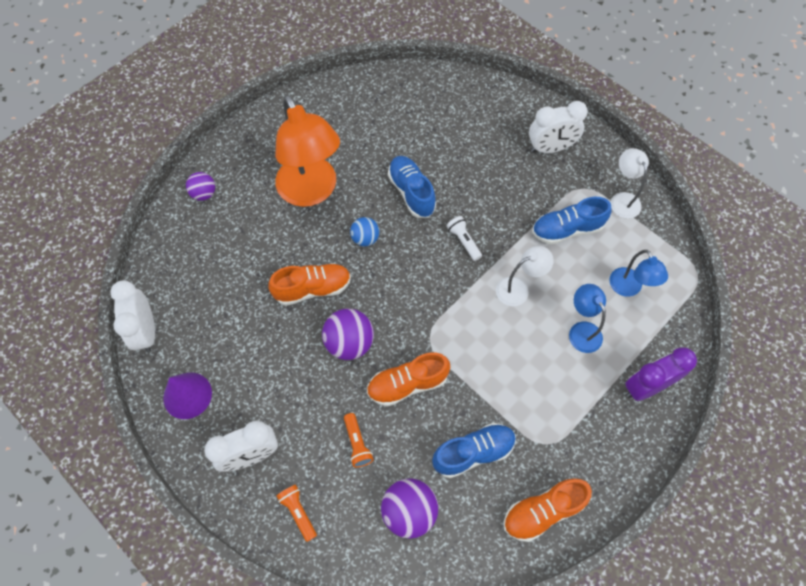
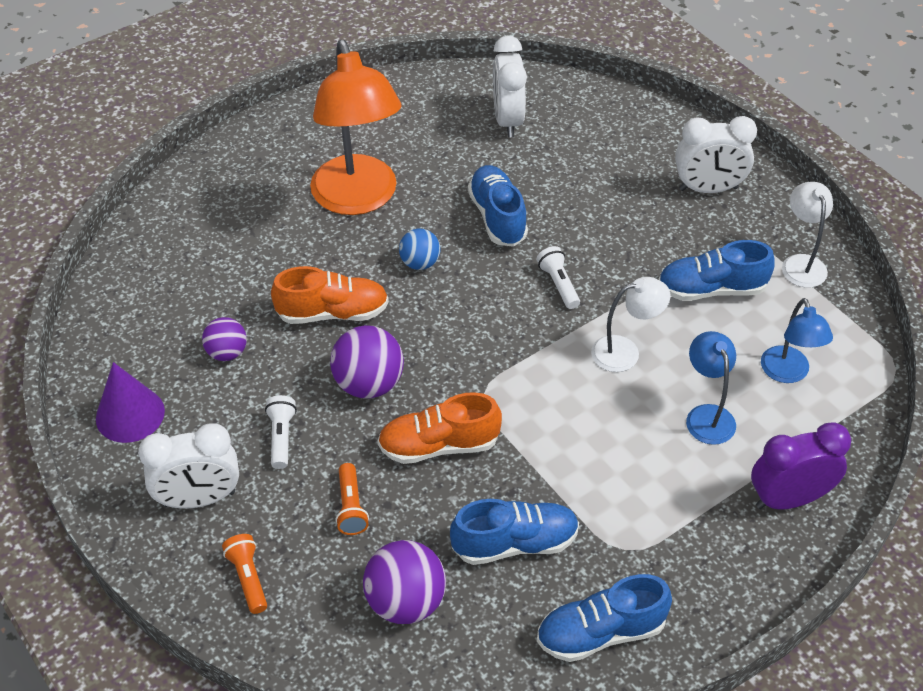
camera: 10 degrees right, 15 degrees down
white clock [110,281,155,352] -> white clock moved to [493,35,527,137]
purple ball [186,172,215,201] -> purple ball moved to [202,317,247,361]
orange shoe [503,478,592,542] -> blue shoe [537,574,672,662]
none -> white flashlight [265,395,297,469]

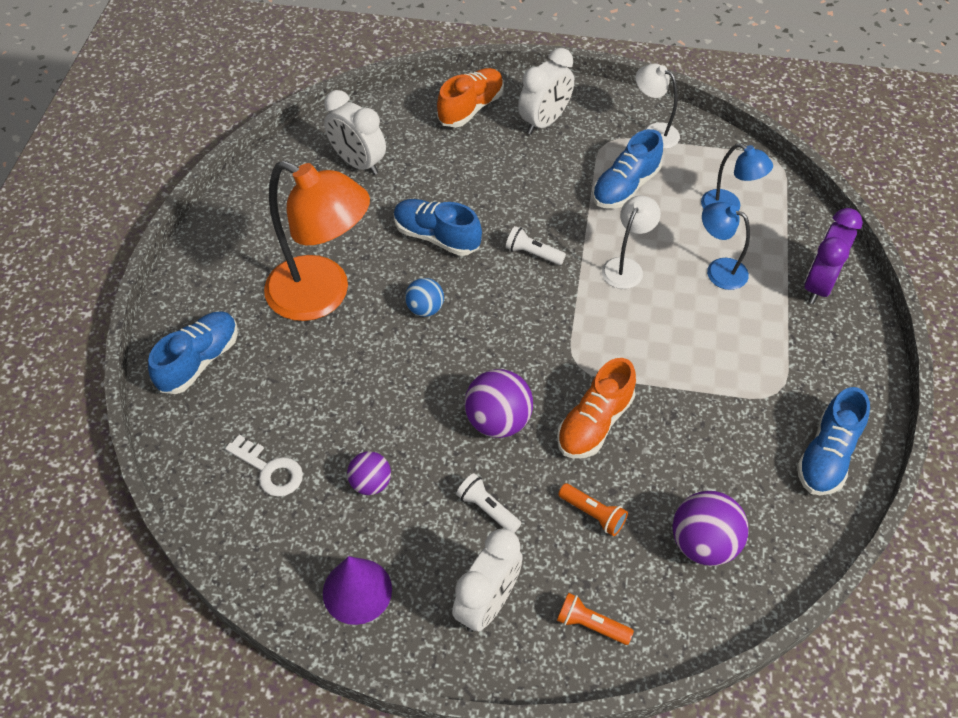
camera: 45 degrees left, 5 degrees up
orange shoe [271,266,389,324] -> orange shoe moved to [437,68,504,127]
blue shoe [450,499,579,565] -> blue shoe moved to [148,311,238,394]
none -> white key [225,435,303,497]

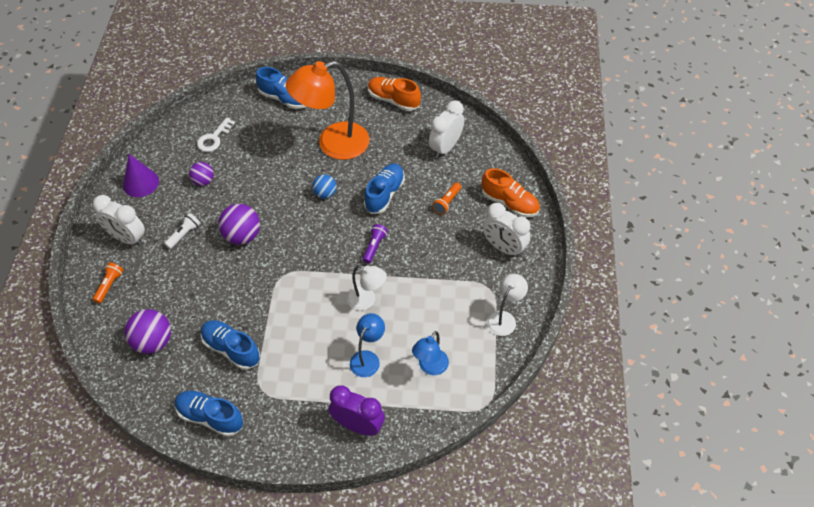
camera: 85 degrees right, 0 degrees up
orange lamp [264,161,370,321] -> orange lamp turned 45 degrees clockwise [286,61,369,160]
white flashlight [506,226,566,265] -> purple flashlight [363,224,388,263]
orange shoe [557,358,636,458] -> orange shoe moved to [368,77,421,111]
orange flashlight [558,483,628,536] -> orange flashlight moved to [432,183,461,215]
blue shoe [592,129,663,209] -> blue shoe moved to [201,320,260,370]

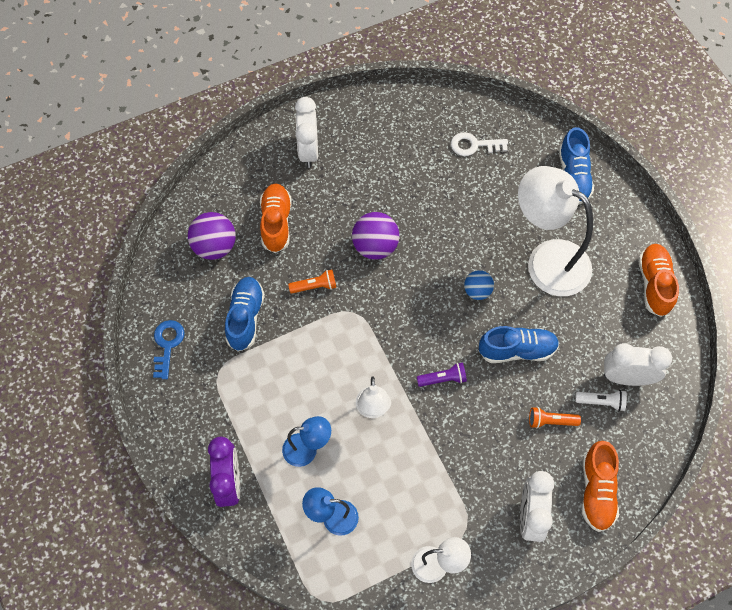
camera: 60 degrees right, 10 degrees up
orange flashlight [93,262,124,304] -> orange flashlight moved to [288,270,336,293]
purple cone [123,154,159,197] -> none
white flashlight [164,213,200,249] -> white flashlight moved to [575,390,627,411]
blue shoe [175,391,243,437] -> blue key [153,320,185,379]
purple ball [189,162,214,186] -> none
orange lamp [286,61,369,160] -> white lamp [518,166,593,296]
none -> orange shoe [260,183,292,253]

